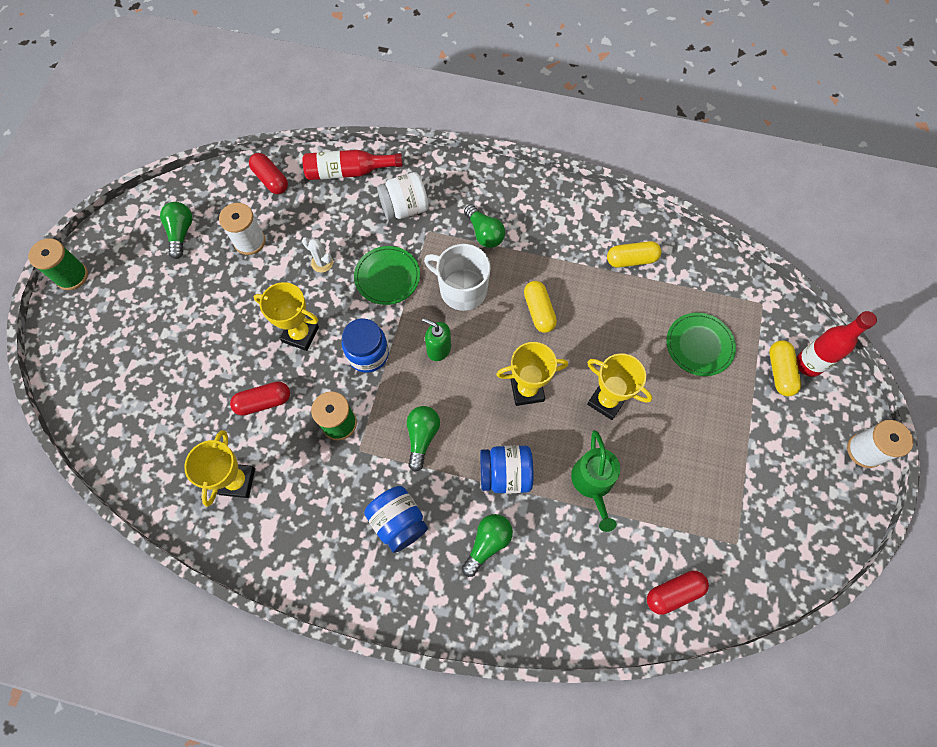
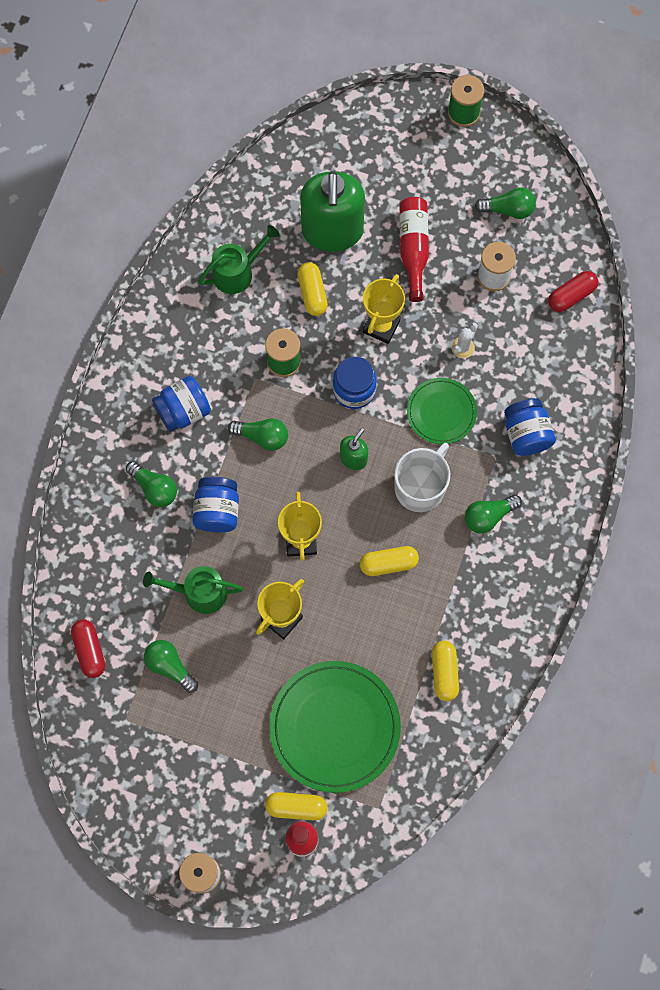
camera: 95 degrees right, 5 degrees up
yellow trophy [184,430,255,507] -> green watering can [199,225,279,294]
red capsule [230,381,290,416] -> yellow capsule [298,262,328,316]
red bottle [302,150,403,180] -> red bottle moved to [399,197,429,302]
white jar [377,172,428,220] -> blue jar [504,398,556,456]
green plate [666,313,736,376] -> green plate [269,661,401,793], size x1.77
none -> green light bulb [144,640,198,693]
none -> green soap dispenser [300,171,365,252]

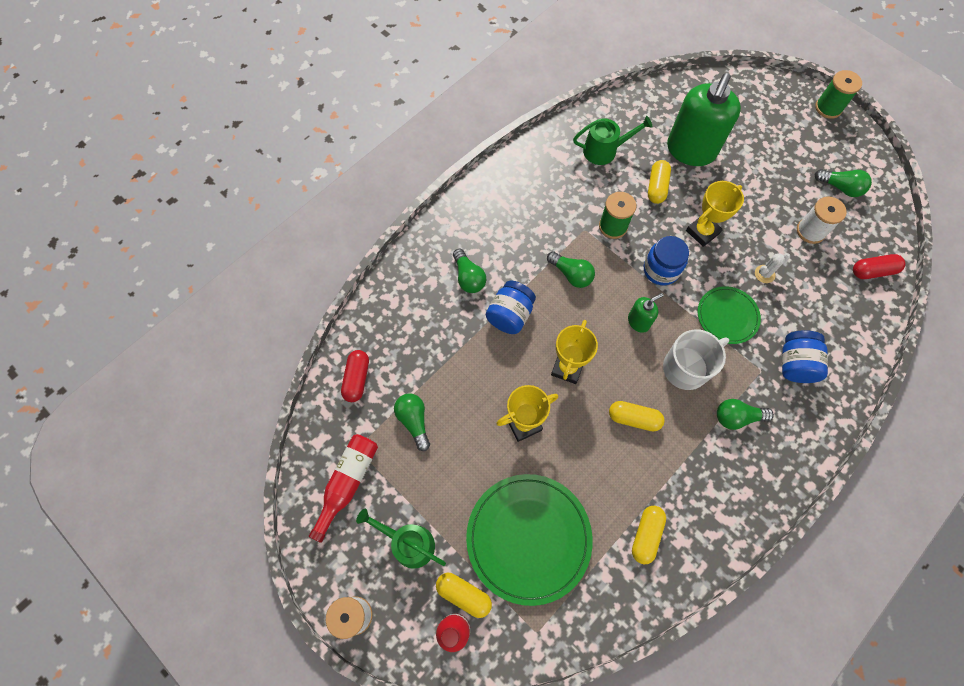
camera: 25 degrees right, 5 degrees down
green watering can [143,566,243,614] -> green watering can moved to [356,509,446,569]
blue jar [152,376,211,432] -> none
red bottle [399,197,429,302] -> red bottle moved to [309,434,378,543]

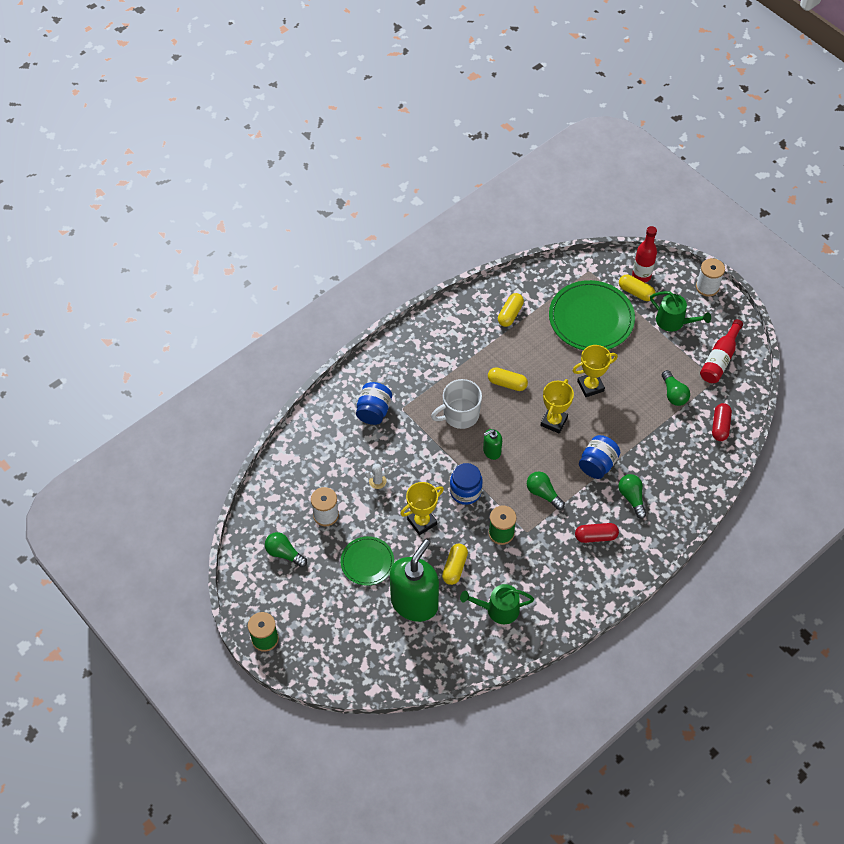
camera: 175 degrees left, 10 degrees down
green plate [698,286,761,344] -> green plate moved to [340,536,394,586]
green light bulb [717,399,774,430] -> none
red capsule [853,254,905,279] -> red capsule moved to [575,523,619,543]

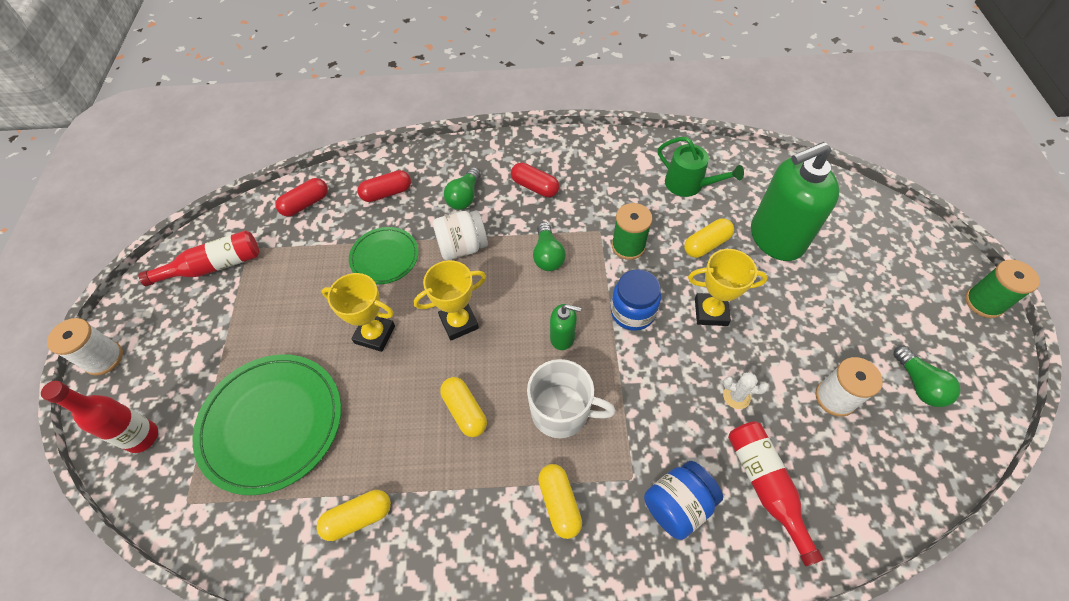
camera: 140 degrees left, 0 degrees up
green plate [340,536,394,586] -> green plate moved to [349,227,419,284]
blue jar [579,435,620,479] -> white jar [433,210,488,260]
yellow capsule [619,275,655,301] -> yellow capsule moved to [538,464,582,539]
green watering can [650,291,711,332] -> none
green light bulb [662,370,690,406] -> none
none -> red capsule [358,170,411,202]
none -> red bottle [728,421,824,566]

